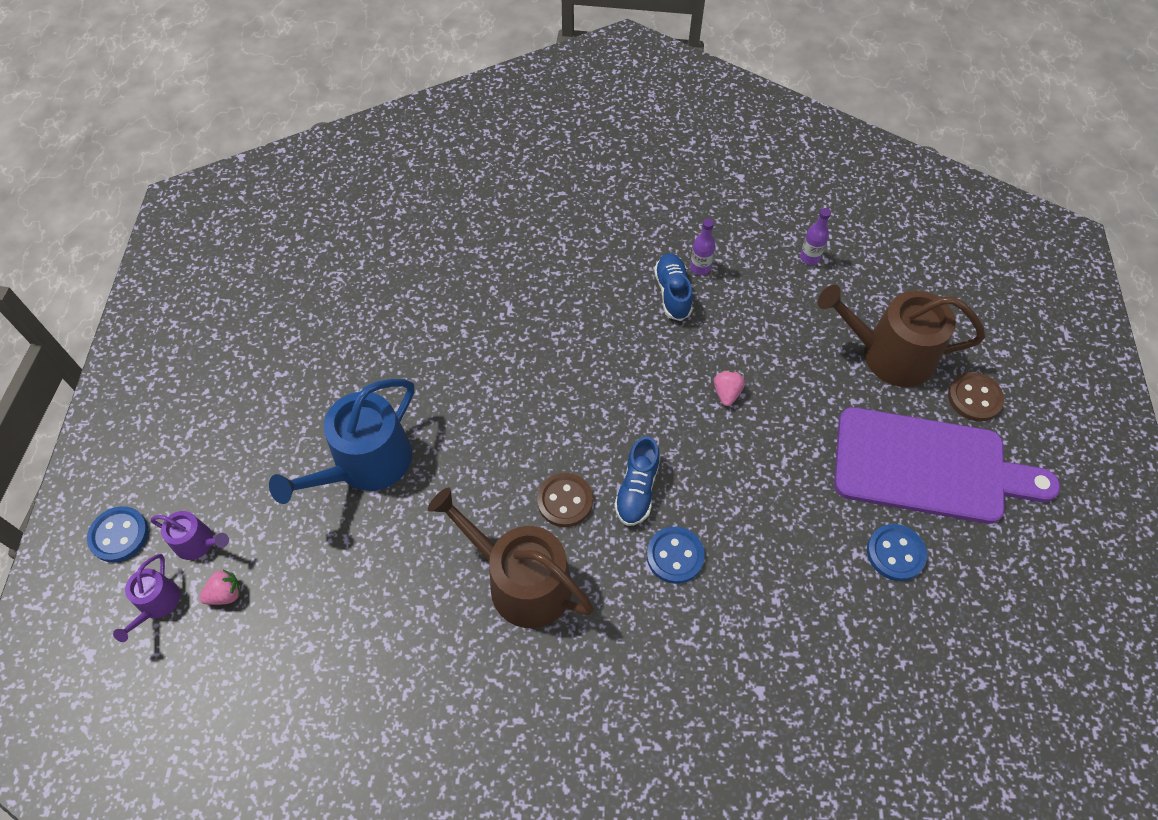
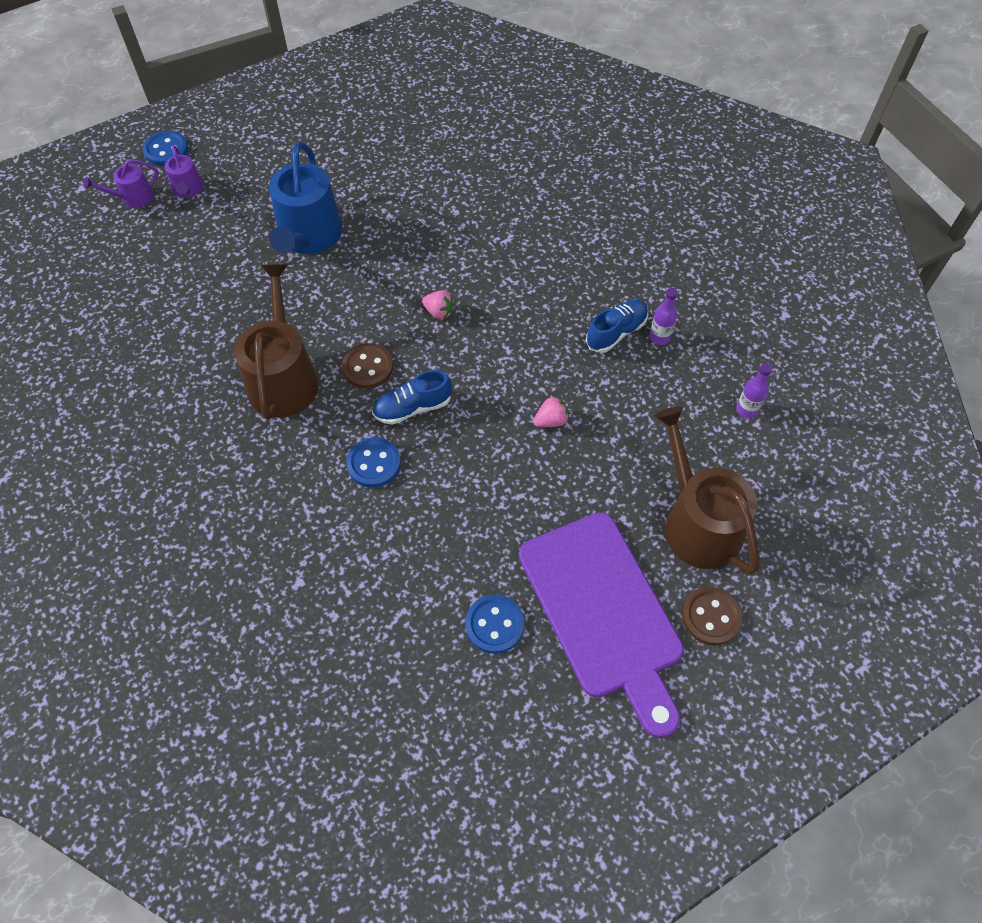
camera: 55 degrees right, 0 degrees up
pink strawberry [199,569,240,605] -> pink strawberry moved to [422,290,455,319]
blue watering can [269,379,414,504] -> blue watering can turned 90 degrees counterclockwise [269,142,343,254]

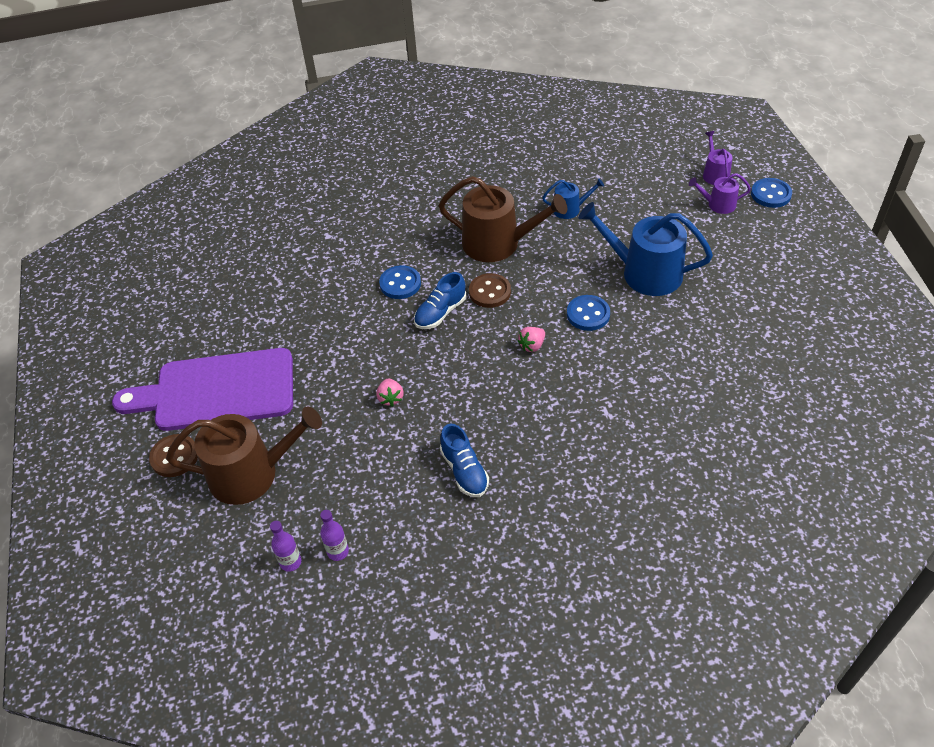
camera: 110 degrees right, 10 degrees down
blue shoe [372,370,452,425] -> blue shoe turned 135 degrees counterclockwise [414,272,466,329]
blue button [465,595,524,654] -> blue button moved to [567,295,610,331]
purple bottle [649,288,678,345] -> purple bottle moved to [270,521,302,572]
none -> blue watering can [542,178,604,219]

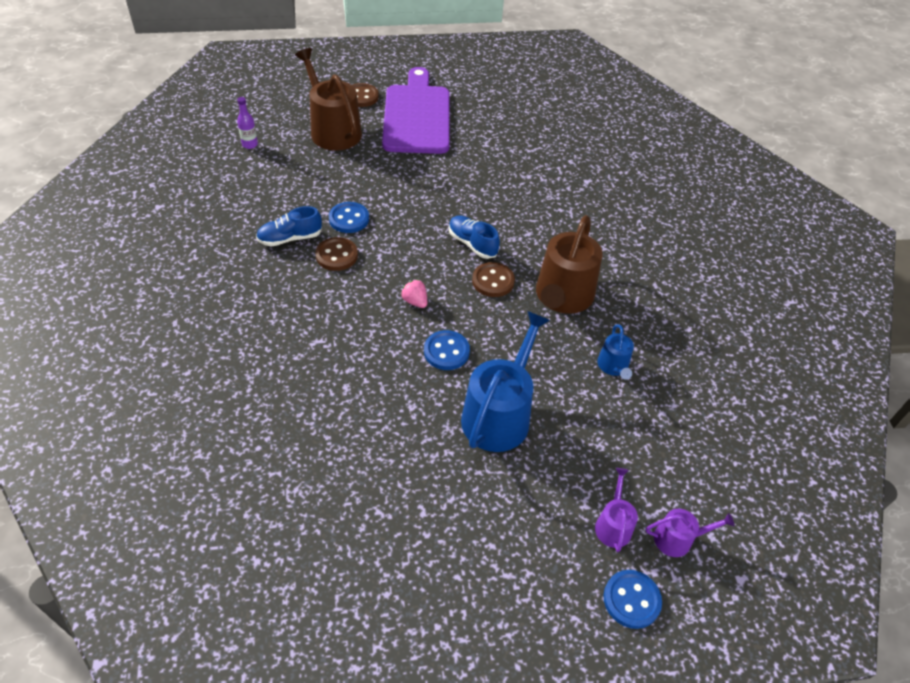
camera: 90 degrees right, 0 degrees up
brown watering can [166,407,322,505] -> brown watering can turned 150 degrees clockwise [295,48,362,151]
purple bottle [320,510,349,561] -> none
pink strawberry [376,378,404,407] -> none
blue button [379,265,421,299] -> blue button moved to [329,202,369,233]
none -> brown button [315,237,358,271]

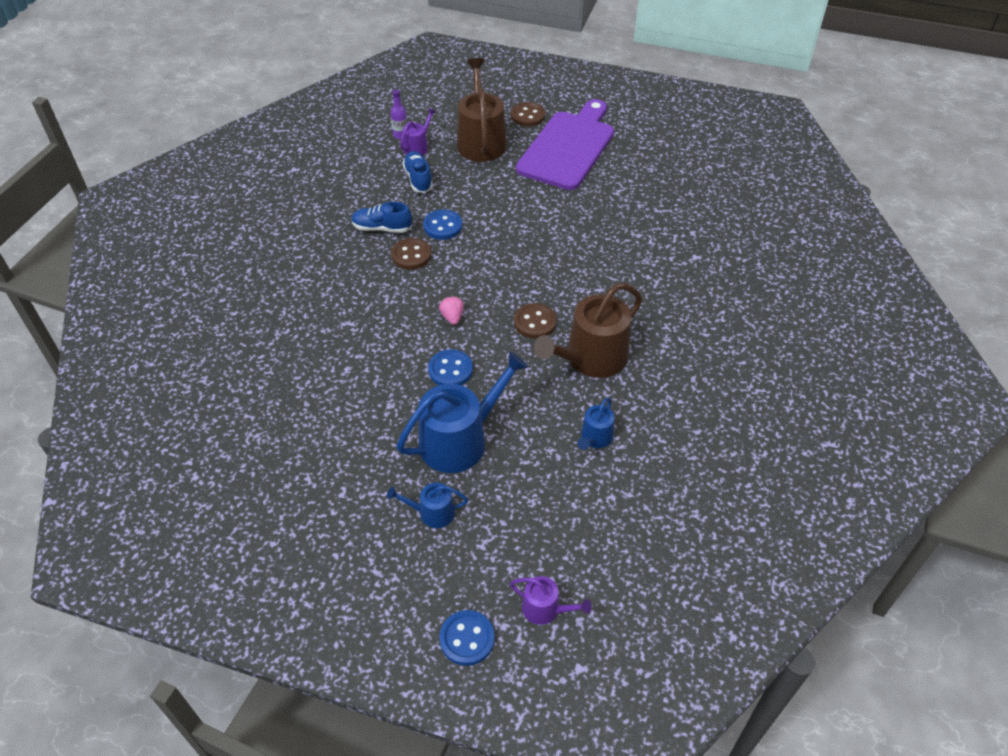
camera: 30 degrees right, 0 degrees up
blue shoe [449,215,500,259] -> blue shoe moved to [403,151,433,193]
purple watering can [595,468,638,552] -> purple watering can moved to [400,108,436,155]
none -> blue watering can [387,482,468,528]

